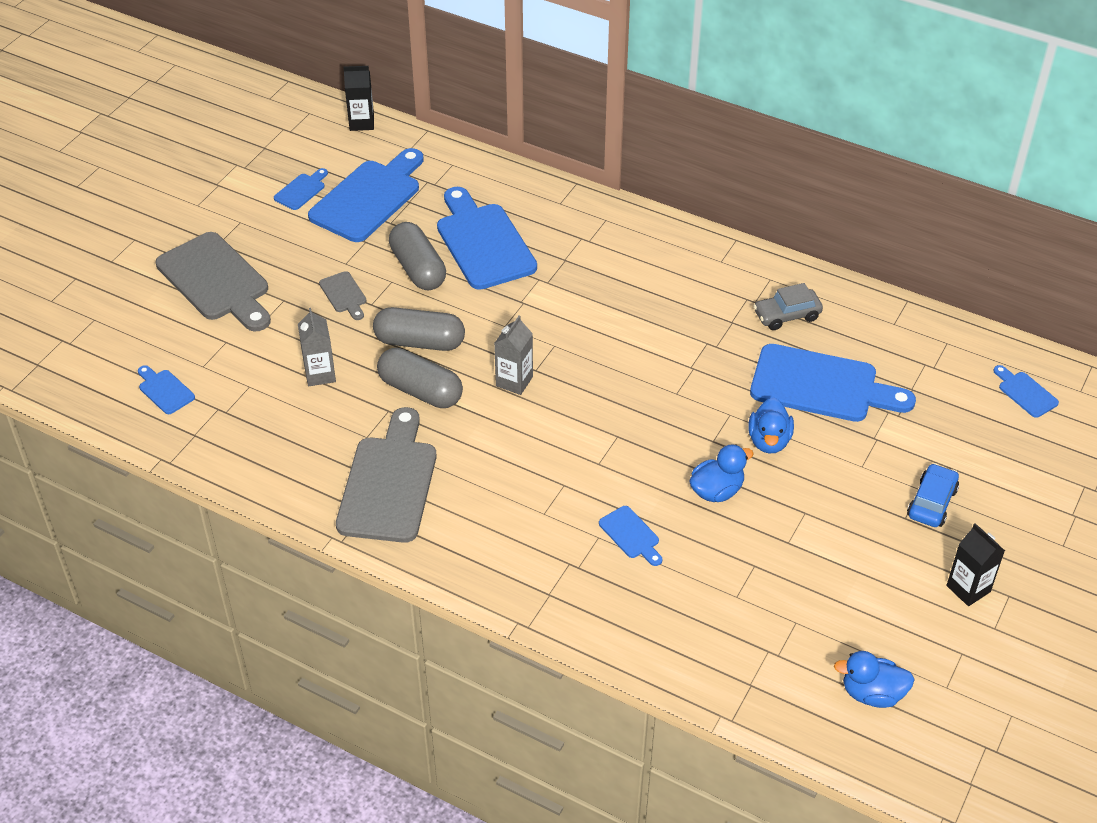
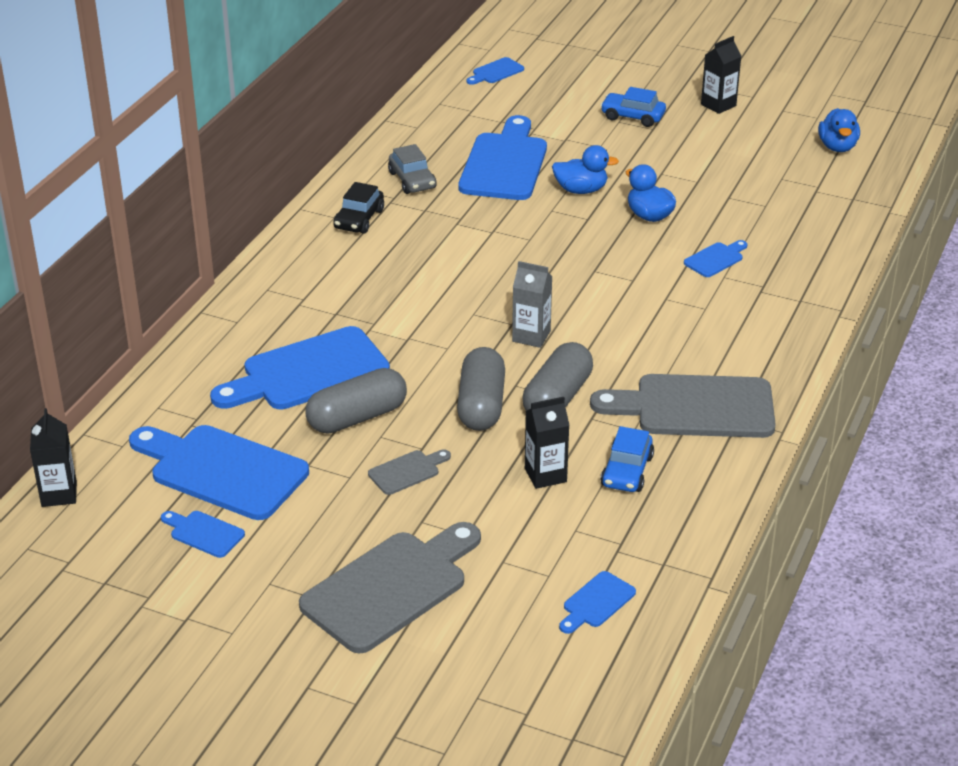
camera: 95 degrees left, 10 degrees down
grey carton [298,308,336,386] -> black carton [525,397,570,489]
none -> black car [333,182,384,234]
none -> blue car [601,426,654,492]

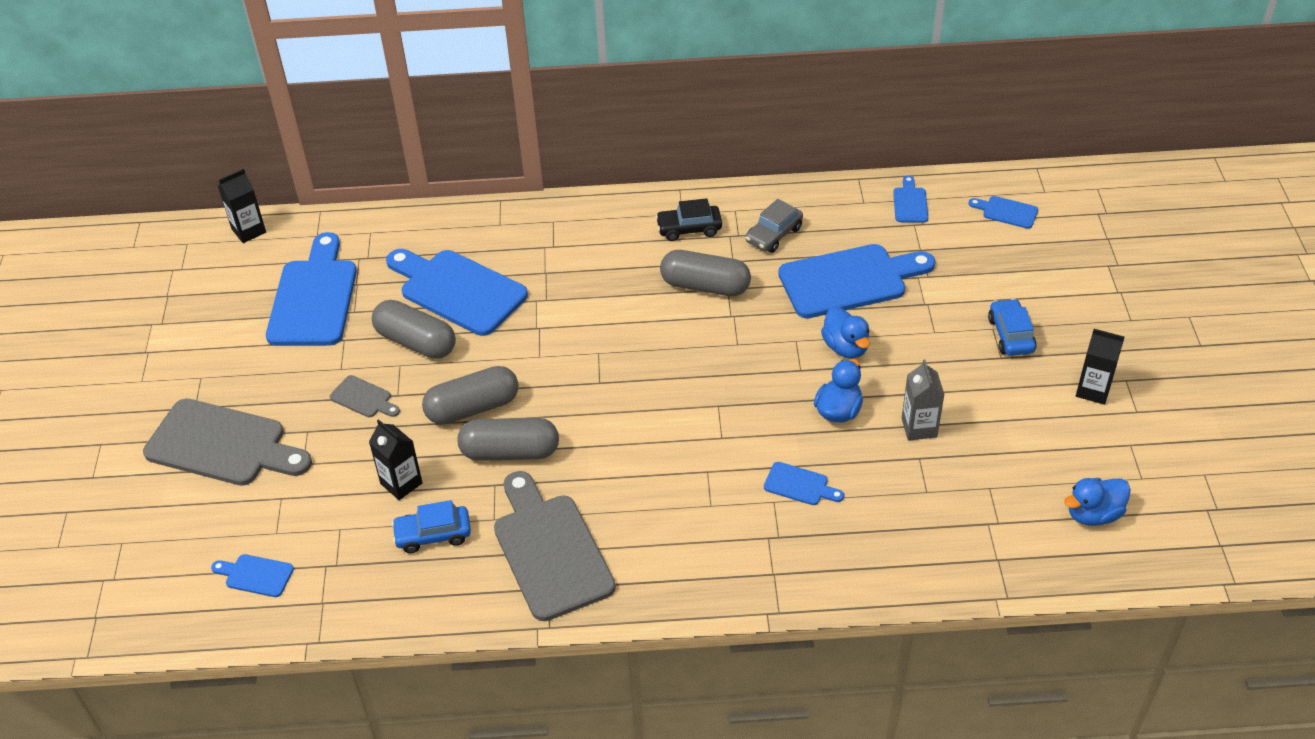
camera: 65 degrees right, 10 degrees up
blue cutting board [161,511,245,558] -> blue cutting board moved to [893,176,928,223]
grey carton [512,261,552,348] -> grey carton moved to [902,360,945,441]
none -> grey capsule [660,250,751,296]

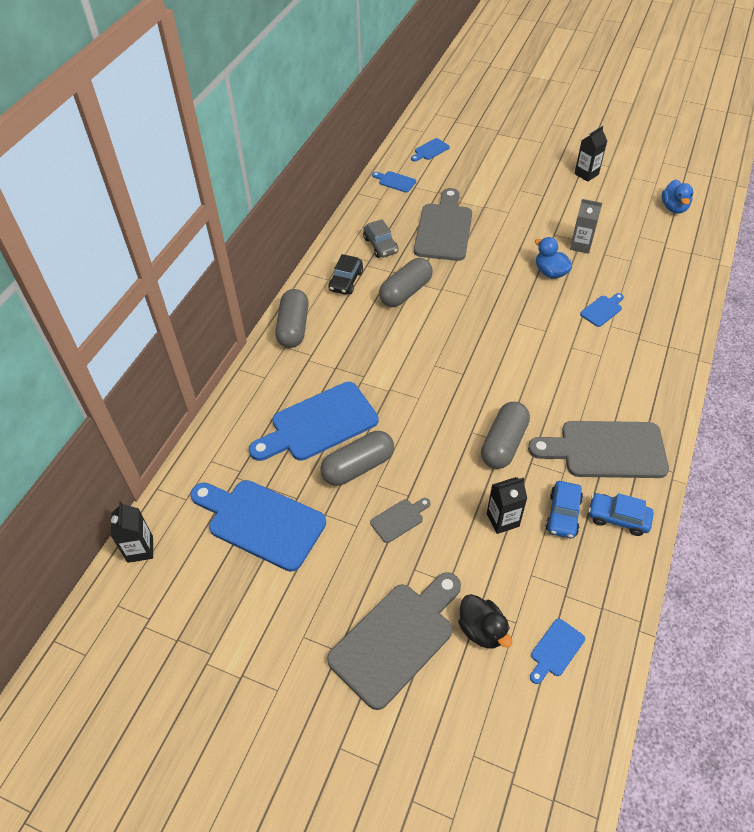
camera: 65 degrees left, 5 degrees up
grey capsule [422,366,519,425] -> grey capsule moved to [275,289,309,348]
blue cutting board [778,244,935,318] -> grey cutting board [414,188,472,261]
blue duck [821,307,870,359] -> none
blue car [988,299,1037,356] -> blue car moved to [588,493,654,536]
none -> black duck [458,594,512,648]

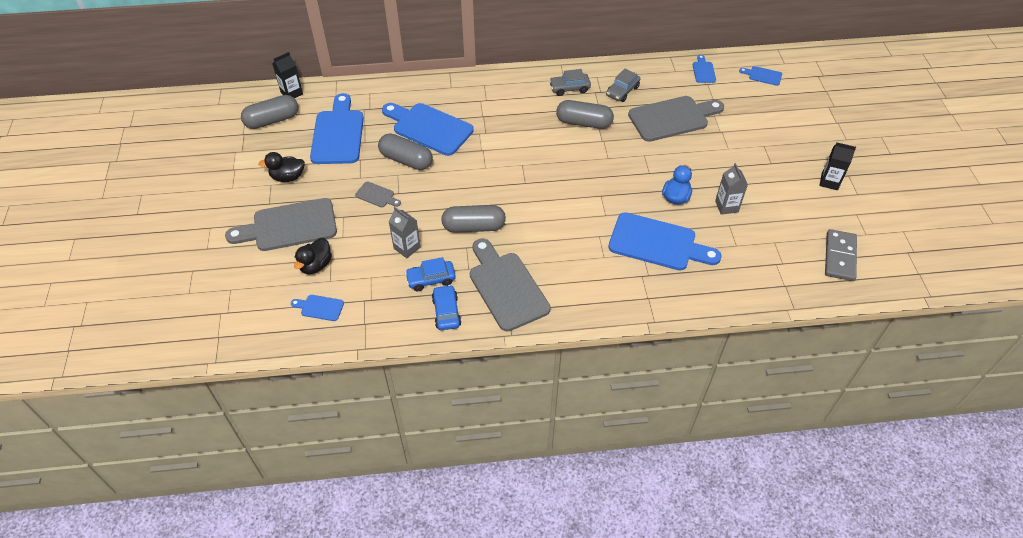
camera: 60 degrees right, 0 degrees up
grey capsule [275,289,309,348] -> grey capsule moved to [241,95,298,129]
grey cutting board [327,572,461,710] -> grey cutting board turned 150 degrees clockwise [225,198,337,251]
black car [328,254,363,295] -> grey car [549,69,591,96]
black carton [487,477,527,534] -> grey carton [388,207,421,258]
blue cutting board [580,293,624,327] -> blue cutting board [608,212,721,270], size x2.21
blue duck [662,179,693,214] -> grey domino [825,229,857,281]
none -> black duck [258,152,305,182]

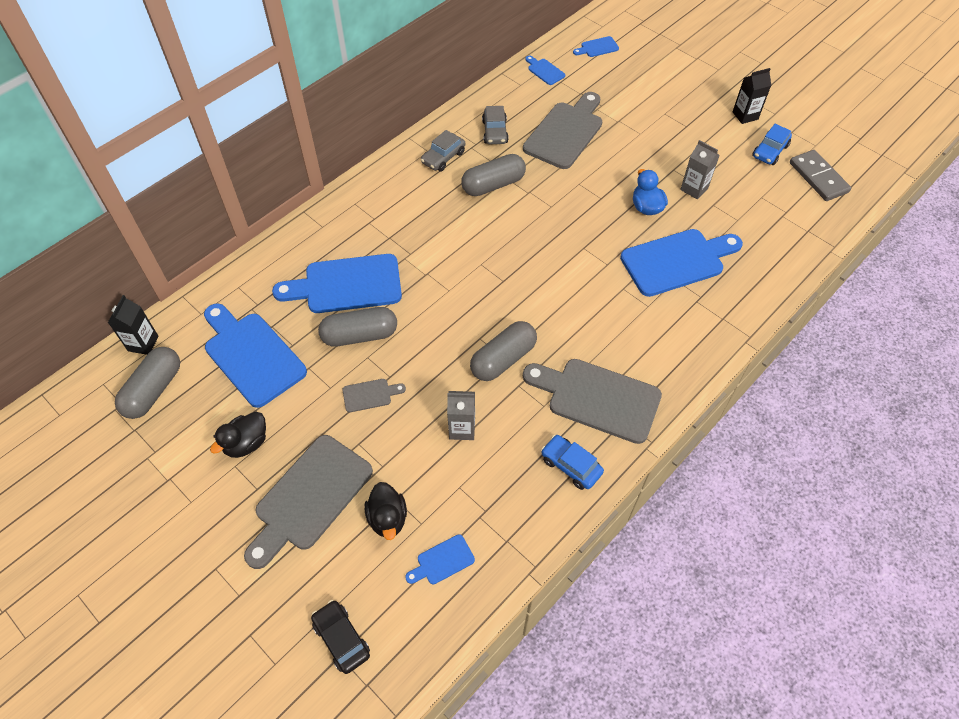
camera: 40 degrees left, 5 degrees up
blue car [405,257,456,291] -> blue car moved to [752,124,792,165]
none -> black car [311,600,370,674]

